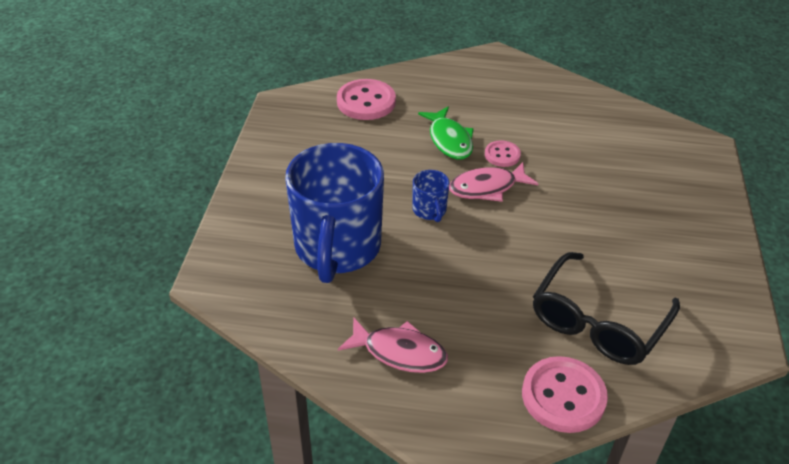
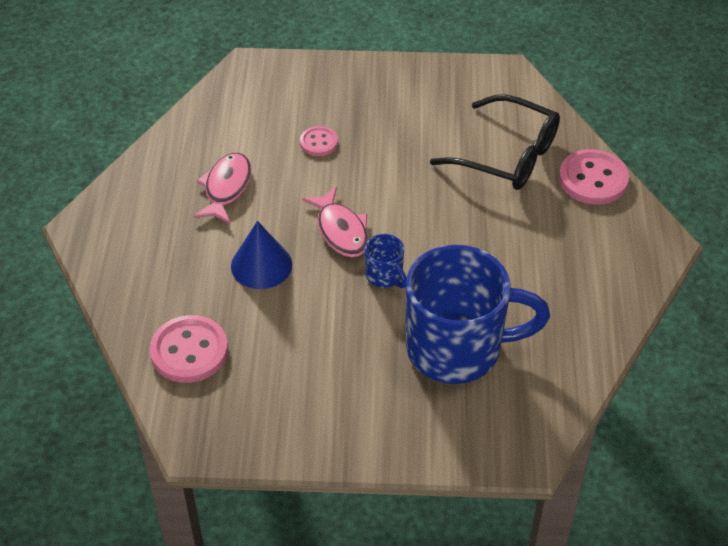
camera: 95 degrees left, 5 degrees up
pink fish [338,317,448,373] -> pink fish moved to [193,153,251,224]
blue mug [412,170,450,222] -> blue mug turned 75 degrees clockwise [365,234,406,288]
green fish [418,107,474,159] -> blue cone [231,221,292,289]
pink button [485,140,521,167] -> pink button moved to [300,126,338,156]

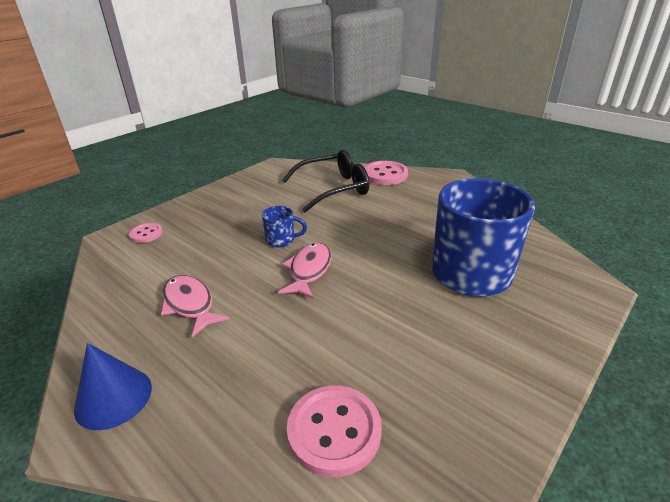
camera: 50 degrees left, 15 degrees down
blue cone [231,221,292,289] -> blue cone moved to [74,343,152,430]
pink button [300,126,338,156] -> pink button moved to [129,223,163,243]
pink fish [302,187,369,257] -> pink fish turned 90 degrees counterclockwise [278,243,332,299]
blue mug [365,234,406,288] -> blue mug moved to [262,206,307,247]

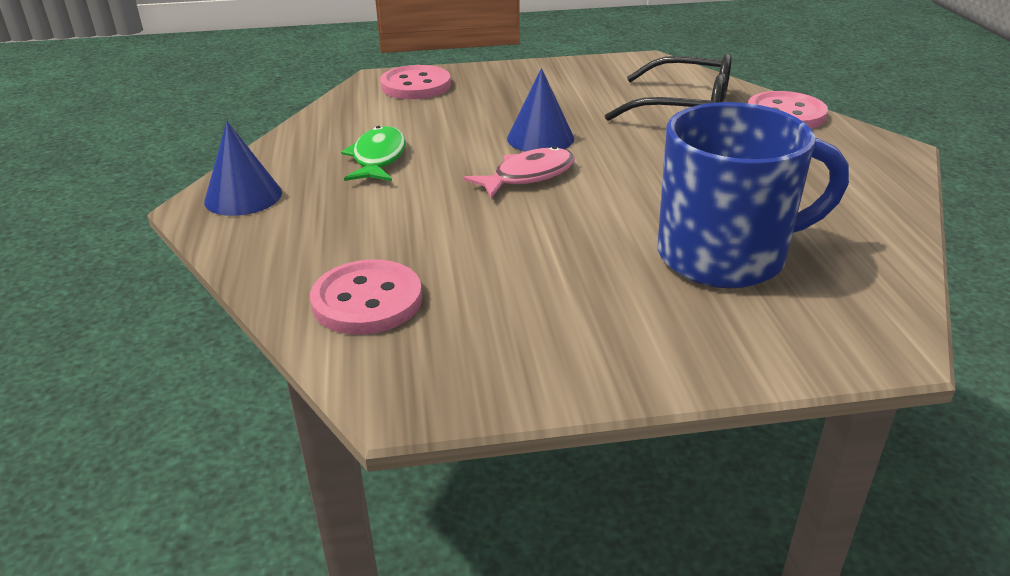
camera: 40 degrees right, 0 degrees up
pink button [129,223,163,243] -> pink button [380,65,451,99], size x1.76
pink fish [161,275,230,337] -> green fish [341,126,406,181]
blue mug [262,206,307,247] -> blue cone [507,68,574,152]

